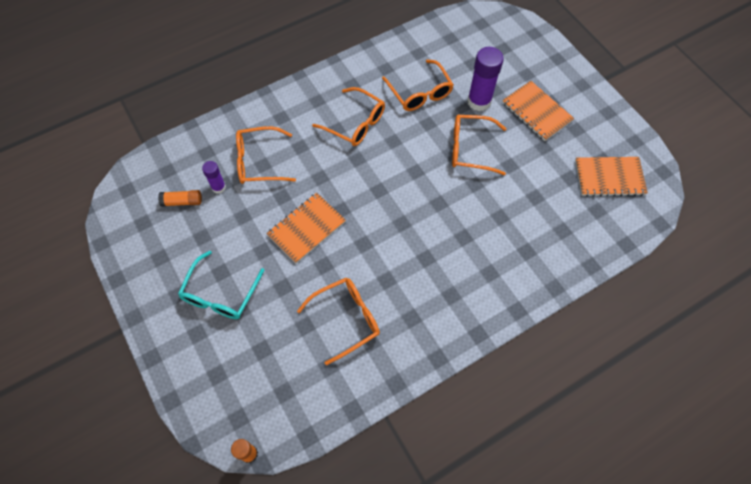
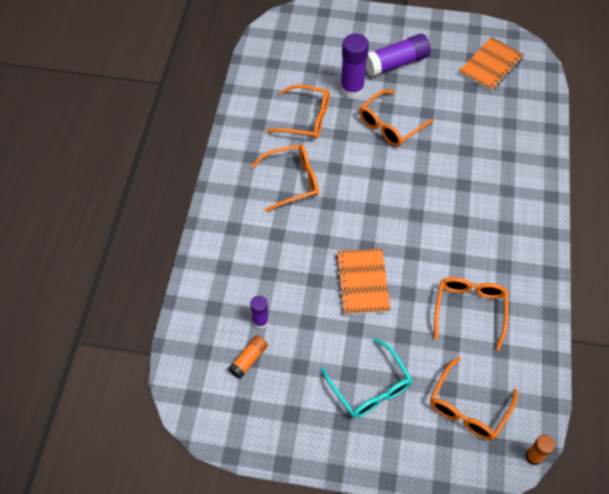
camera: 50 degrees left, 5 degrees down
orange glasses [236,126,296,184] -> orange glasses moved to [430,357,518,440]
orange notebook [502,81,574,141] -> purple glue stick [366,34,431,77]

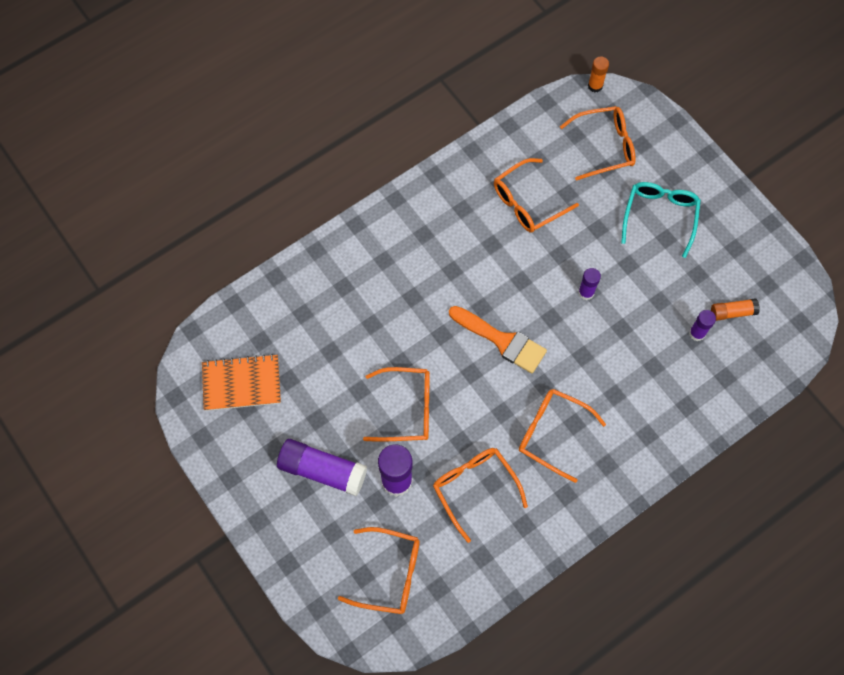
camera: 135 degrees left, 10 degrees up
orange notebook [336,249,391,315] -> purple glue stick [578,268,601,300]
none -> orange glasses [338,527,420,614]
none -> orange brush [449,306,547,373]

